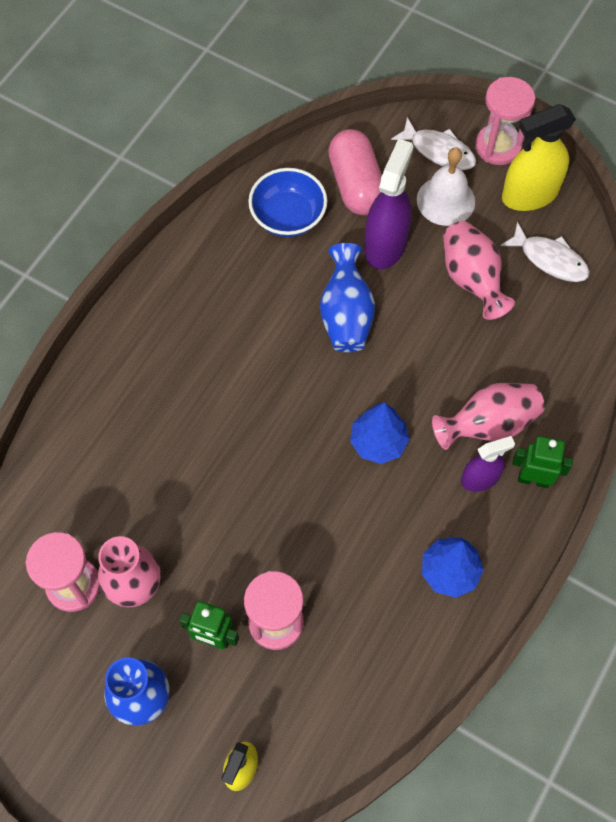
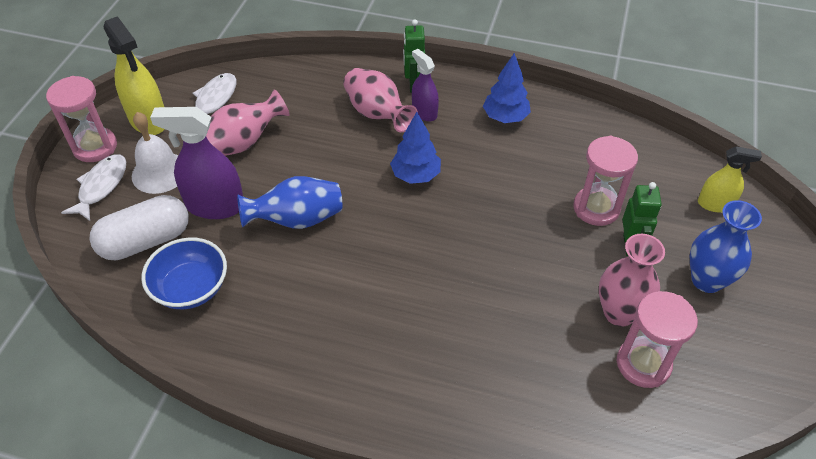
camera: 105 degrees left, 15 degrees down
pink capsule [328,129,382,215] -> white capsule [89,195,189,260]

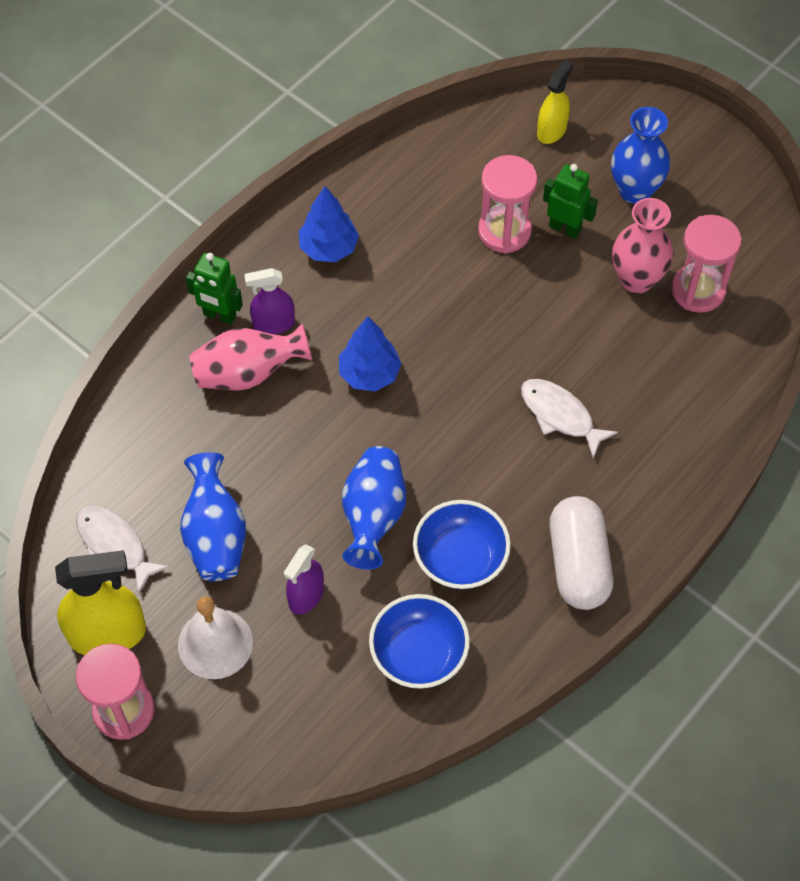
camera: 65 degrees left, 10 degrees up
white fish [61,154,126,221] -> white fish moved to [521,379,618,458]
white capsule [89,195,189,260] -> white capsule moved to [549,496,613,610]
purple spray bottle [150,107,243,219] -> purple spray bottle [284,544,324,615], size x0.60
pink vase [206,89,289,156] -> blue vase [180,452,246,581]
none -> blue bowl [413,500,511,589]

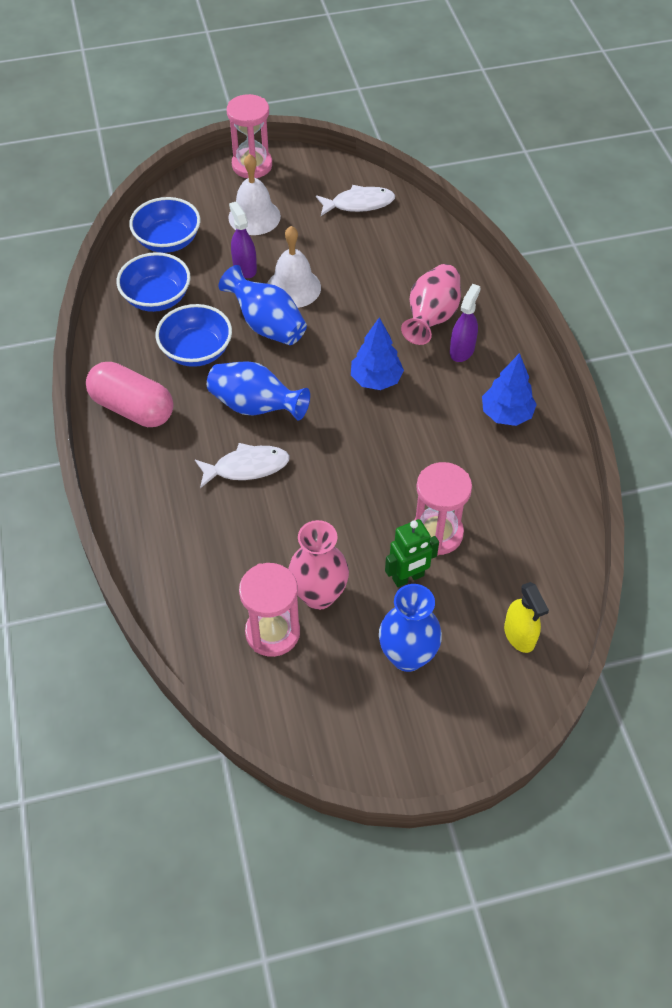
camera: 125 degrees right, 5 degrees down
yellow spray bottle [55,550,146,655] -> none
blue vase [180,452,246,581] -> blue vase moved to [207,361,310,421]
green robot [186,253,243,324] -> none
white capsule [549,496,613,610] -> pink capsule [86,362,174,427]
none -> blue bowl [129,197,200,253]
none -> white bell [267,226,321,308]

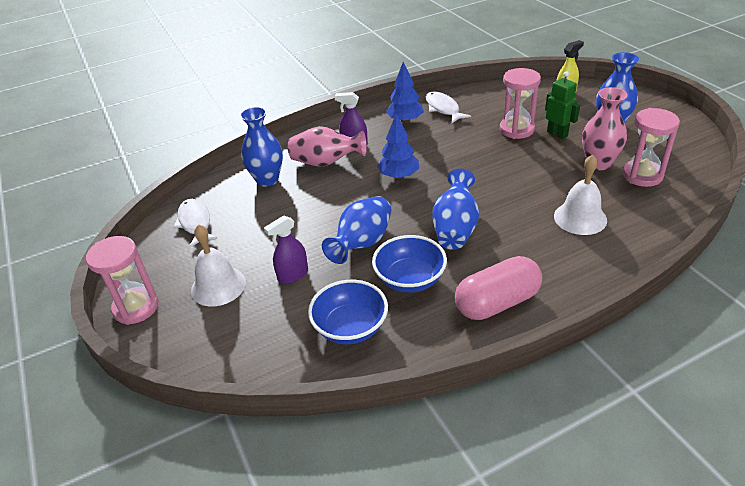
camera: 100 degrees left, 15 degrees down
pink capsule [86,362,174,427] -> pink capsule turned 45 degrees clockwise [455,256,542,320]
blue bowl [129,197,200,253] -> none
white fish [195,443,290,488] -> white fish moved to [426,91,471,123]
white bell [267,226,321,308] -> white bell moved to [554,155,607,235]
none -> blue vase [240,107,283,187]

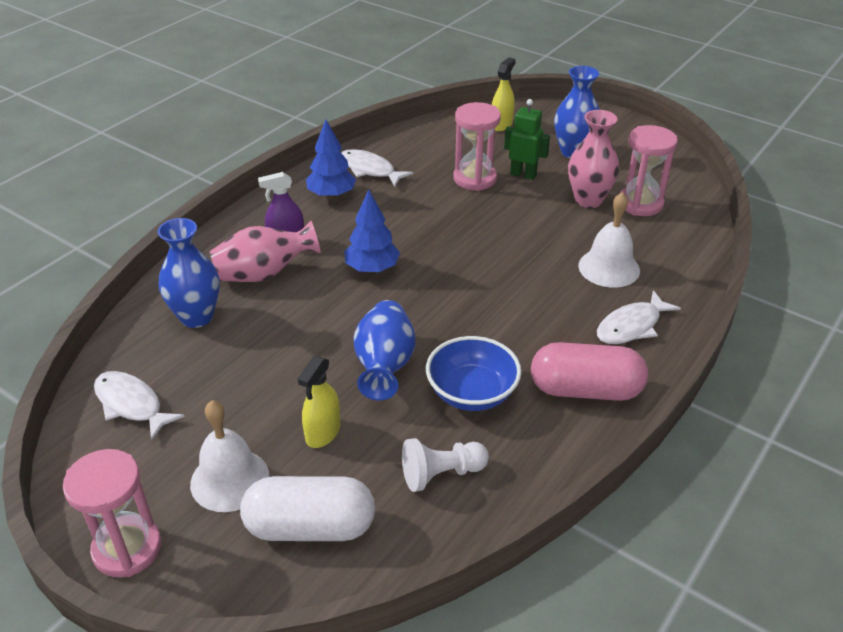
camera: 30 degrees left, 0 degrees up
purple spray bottle [264,215,308,284] -> yellow spray bottle [298,356,340,448]
blue bowl [308,280,388,344] -> white pawn [402,438,489,492]
blue vase [432,169,479,250] -> none
pink capsule [455,256,542,320] -> pink capsule turned 60 degrees clockwise [531,342,648,401]
none -> white capsule [240,476,375,541]
none -> white fish [597,290,681,344]

